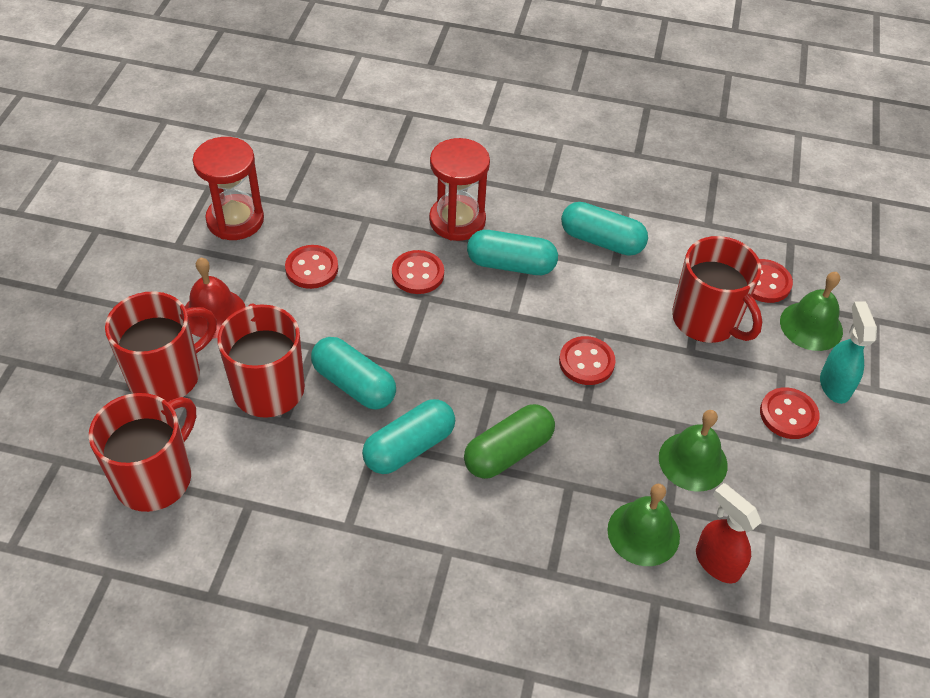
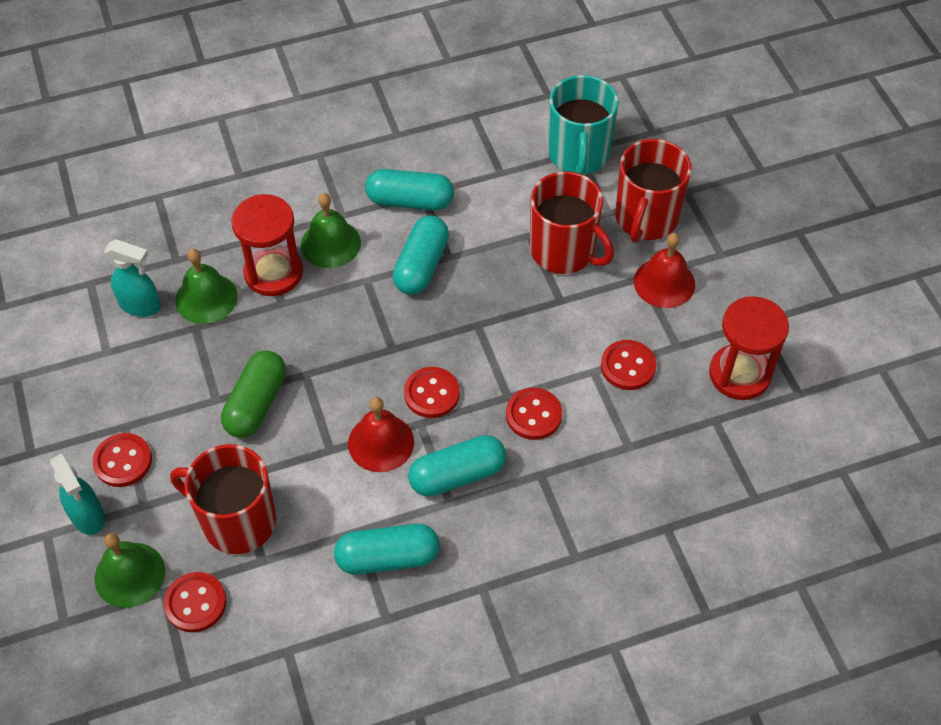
camera: 150 degrees right, 5 degrees up
red mug [89,393,196,512] -> turquoise mug [548,75,619,176]
turquoise capsule [311,337,396,409] -> turquoise capsule moved to [365,169,454,210]
red hourglass [429,138,490,241] -> red hourglass moved to [231,194,303,296]
green capsule [464,404,555,479] -> green capsule moved to [221,350,286,438]
red button [559,336,616,385] -> red button moved to [404,367,460,418]
green bell [659,410,728,492] -> green bell moved to [301,193,361,268]
red spray bottle [696,483,762,583] -> turquoise spray bottle [104,239,161,317]
none -> red bell [348,397,414,472]

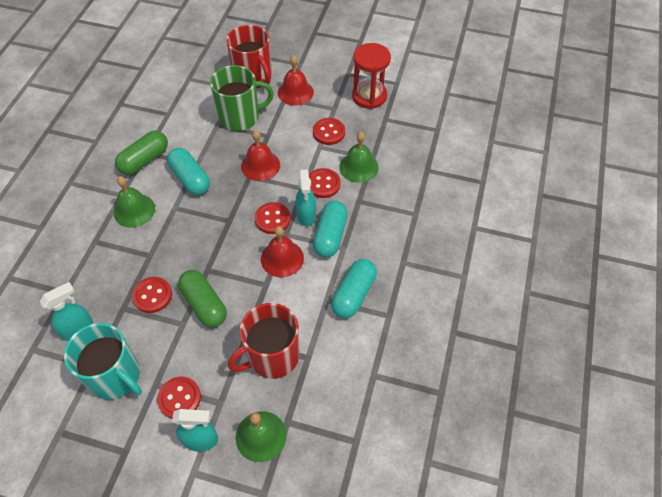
camera: 55 degrees left, 0 degrees up
red button [164,572,226,633] -> red button moved to [132,277,172,313]
green bell [175,249,238,324] -> green bell moved to [339,132,379,183]
red hourglass [231,194,303,296] -> none
turquoise capsule [365,169,454,210] -> green capsule [115,130,168,175]
red mug [530,171,614,274] -> green mug [210,65,274,131]
turquoise mug [548,75,619,176] -> turquoise mug moved to [64,323,142,400]
none -> red bell [241,130,280,181]
none -> turquoise spray bottle [296,169,316,227]

